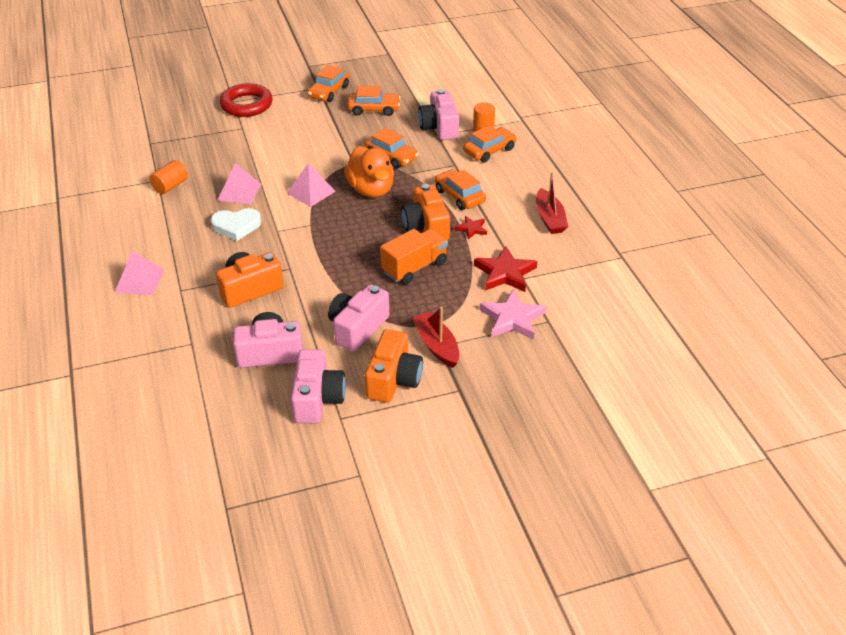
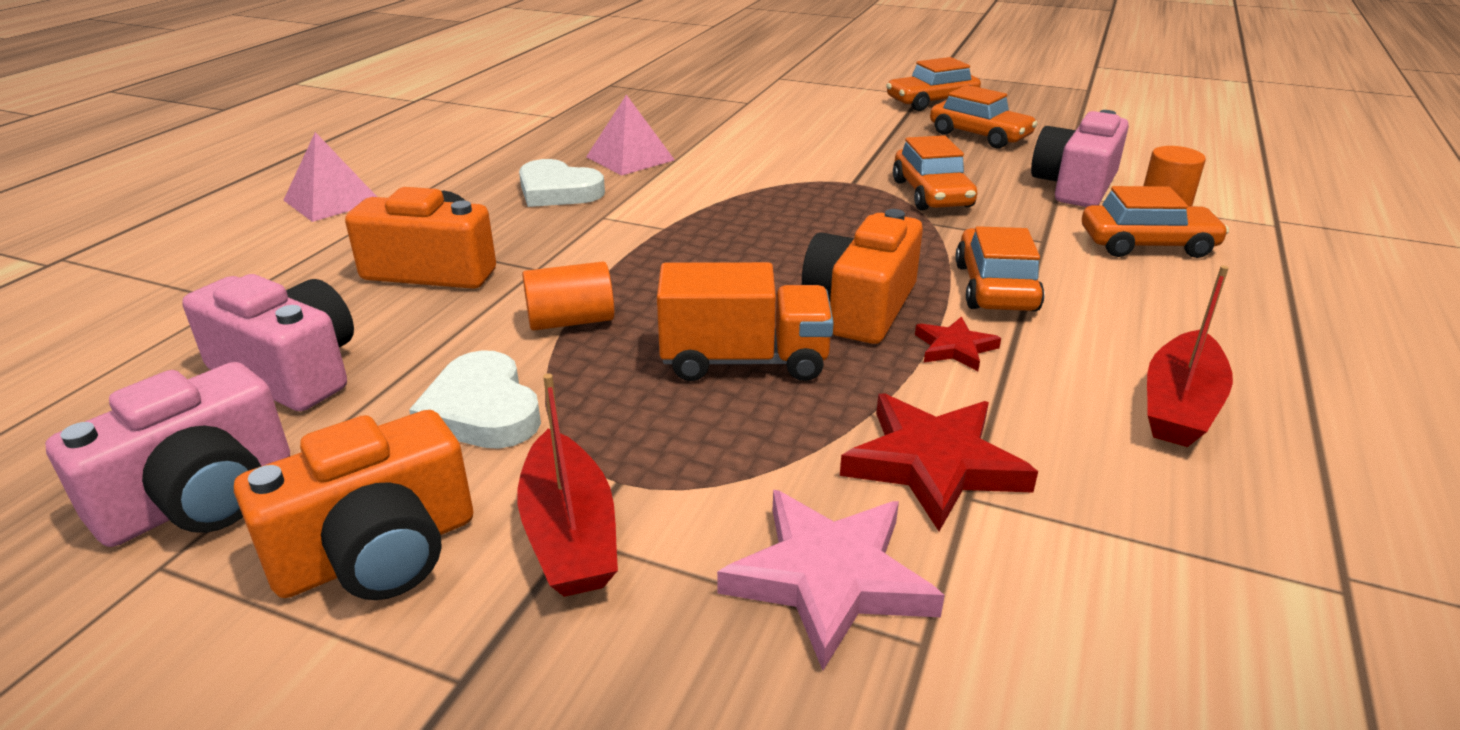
camera: 40 degrees right, 10 degrees down
orange cylinder [149,160,188,194] -> orange cylinder moved to [522,262,614,331]
red ring [220,83,273,117] -> none
pink pyramid [287,163,336,207] -> none
pink camera [328,284,389,352] -> white heart [409,350,541,449]
orange duck [344,146,394,198] -> none
red boat [412,307,459,368] -> red boat turned 150 degrees clockwise [517,373,618,597]

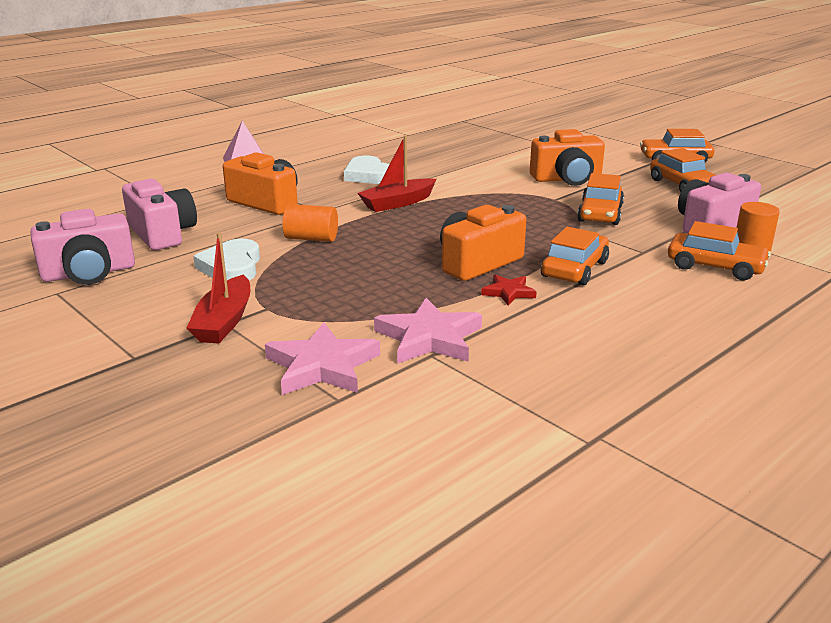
camera: 25 degrees right, 5 degrees down
orange camera [234,410,473,600] -> orange camera moved to [530,129,605,186]
pink pyramid [586,95,675,176] -> none
orange truck [657,262,834,381] -> none
red star [840,393,1038,531] -> pink star [374,298,482,364]
red boat [1147,265,1233,447] -> red boat moved to [358,135,436,212]

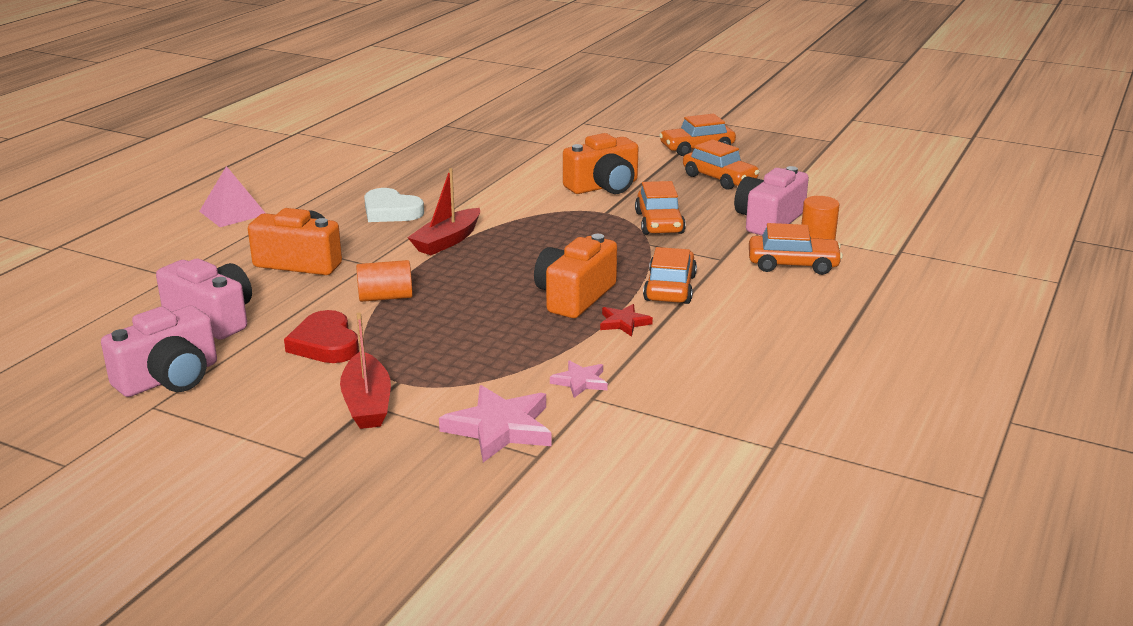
camera: 20 degrees left, 0 degrees up
white heart [193,239,260,280] -> red heart [284,310,359,363]
pink star [374,298,482,364] -> pink star [550,360,608,398], size x0.54

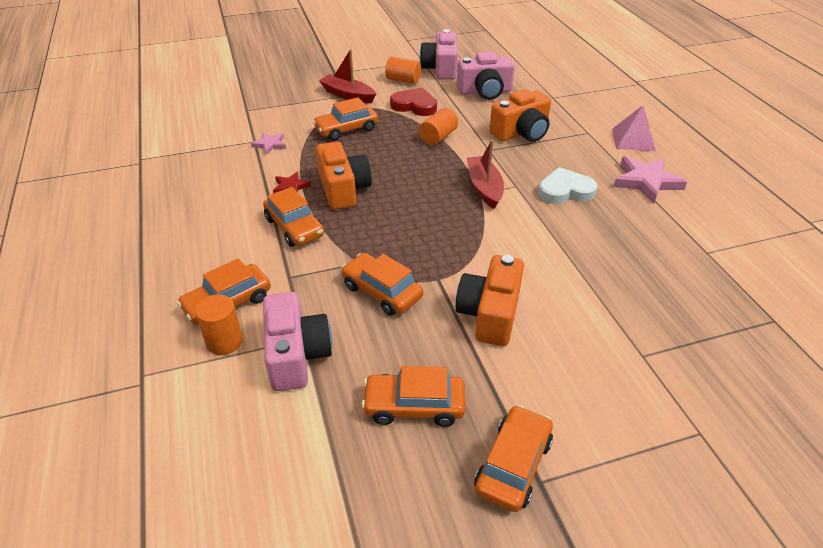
camera: 135 degrees right, 15 degrees up
pink star [439,385,552,462] -> pink star moved to [614,156,687,203]
none -> orange car [313,97,378,141]
none -> orange cylinder [385,57,421,84]

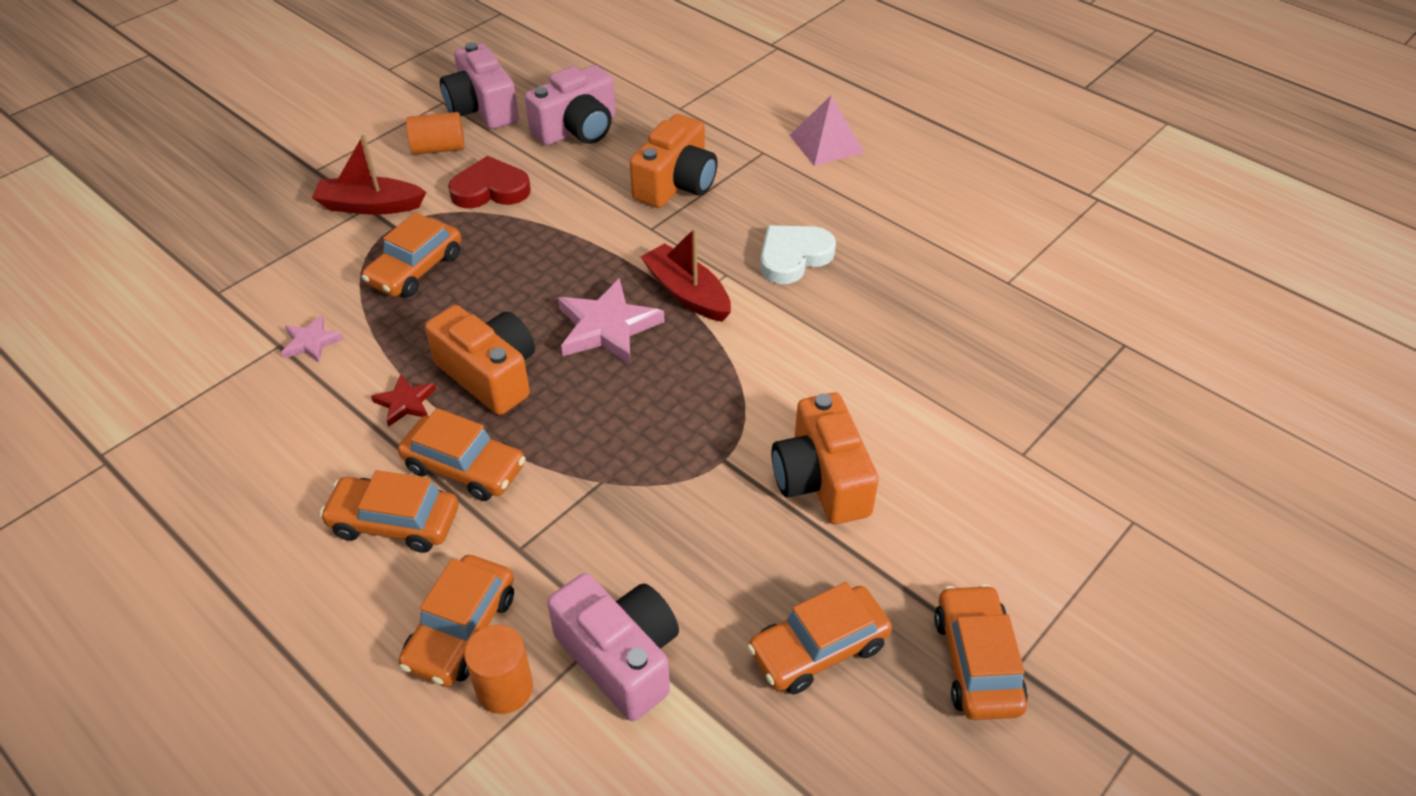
camera: 30 degrees left, 5 degrees up
orange car [341,253,423,316] -> orange car moved to [320,470,458,553]
orange cylinder [419,108,458,145] -> none
pink star [614,156,687,203] -> pink star moved to [558,278,665,365]

